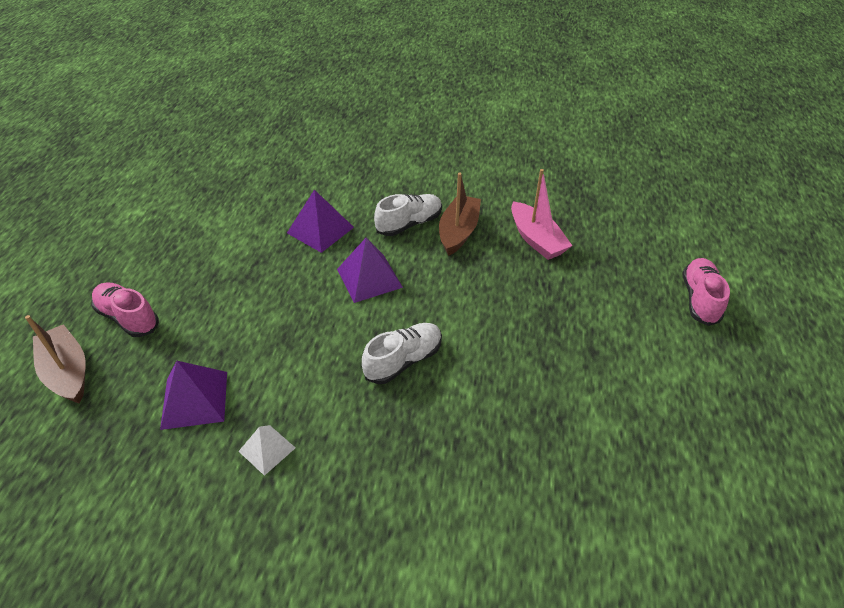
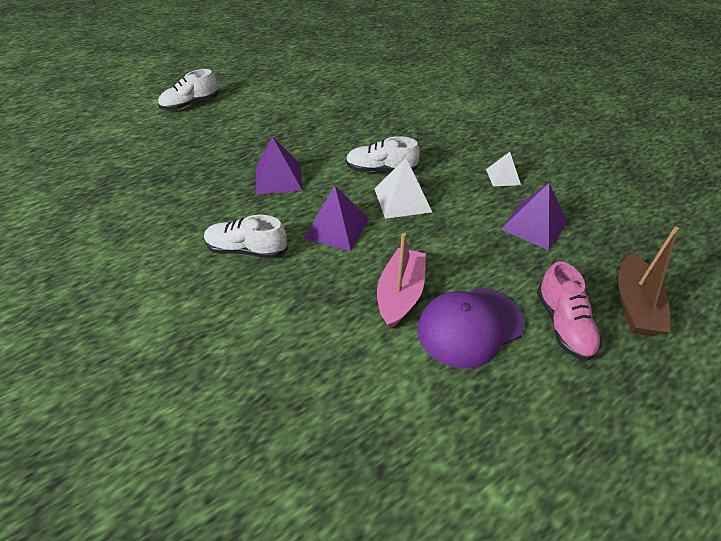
camera: 135 degrees left, 0 degrees up
purple pyramid [287,190,354,253] -> purple pyramid moved to [256,137,302,194]
brown boat [439,173,481,256] -> none
pink boat [511,169,572,260] -> pink boat moved to [377,233,426,329]
pink shoe [682,258,730,326] -> white shoe [158,69,218,111]
none -> white pyramid [374,158,432,219]
none -> purple cap [417,288,525,368]

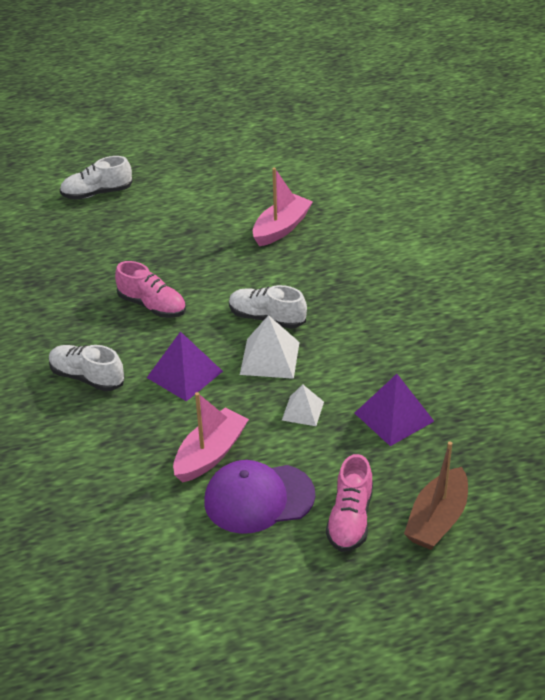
camera: 20 degrees right, 5 degrees down
purple pyramid [256,137,302,194] -> pink shoe [115,261,186,318]
white pyramid [486,152,521,186] -> white pyramid moved to [282,384,324,426]
none -> pink boat [253,168,313,246]

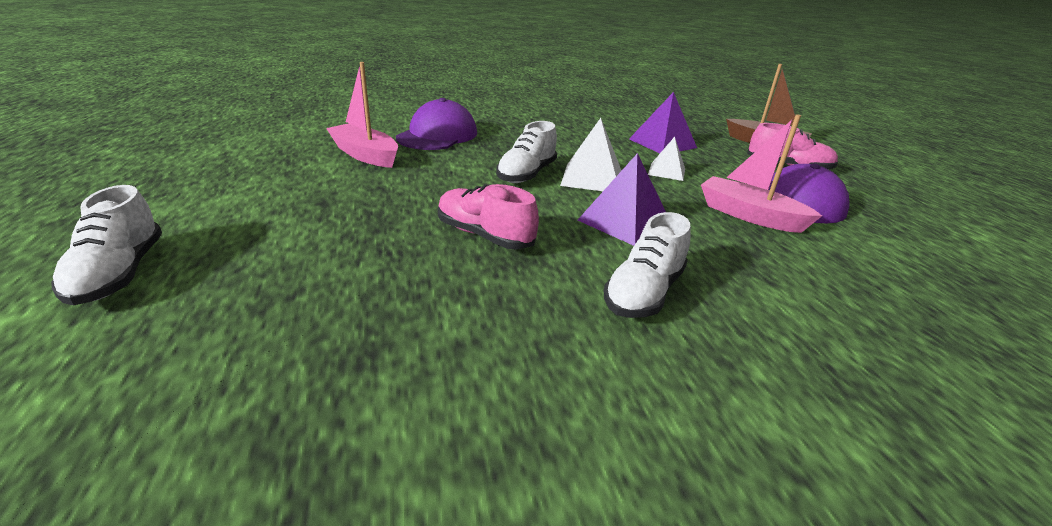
camera: 90 degrees left, 10 degrees down
pink shoe [115,261,186,318] -> pink shoe turned 90 degrees counterclockwise [438,184,539,249]
none -> purple cap [396,98,477,150]

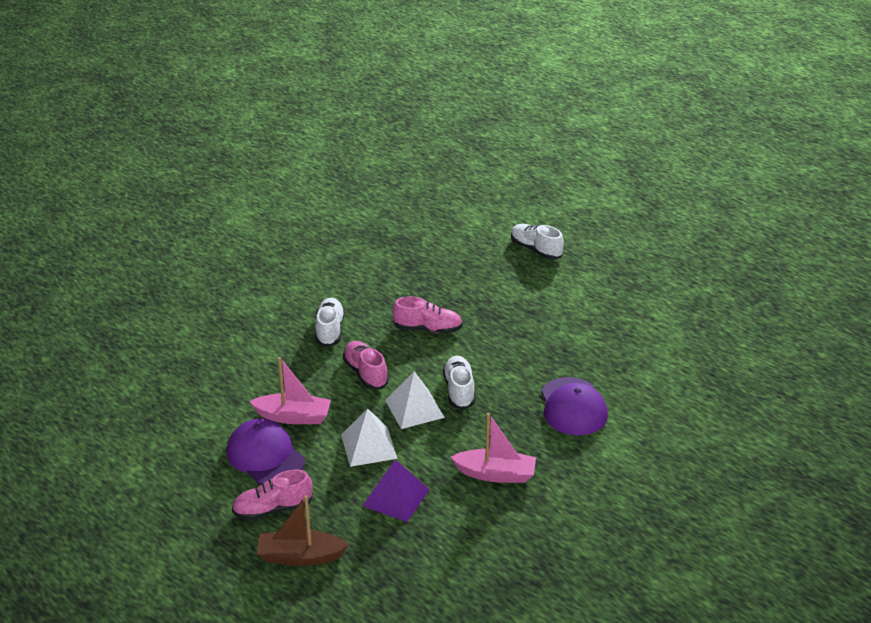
camera: 150 degrees right, 5 degrees up
pink boat [326,62,398,168] -> pink boat moved to [451,413,536,483]
purple pyramid [578,153,666,246] -> pink shoe [343,341,389,389]
white pyramid [648,137,685,181] -> white pyramid [341,408,398,467], size x1.60

